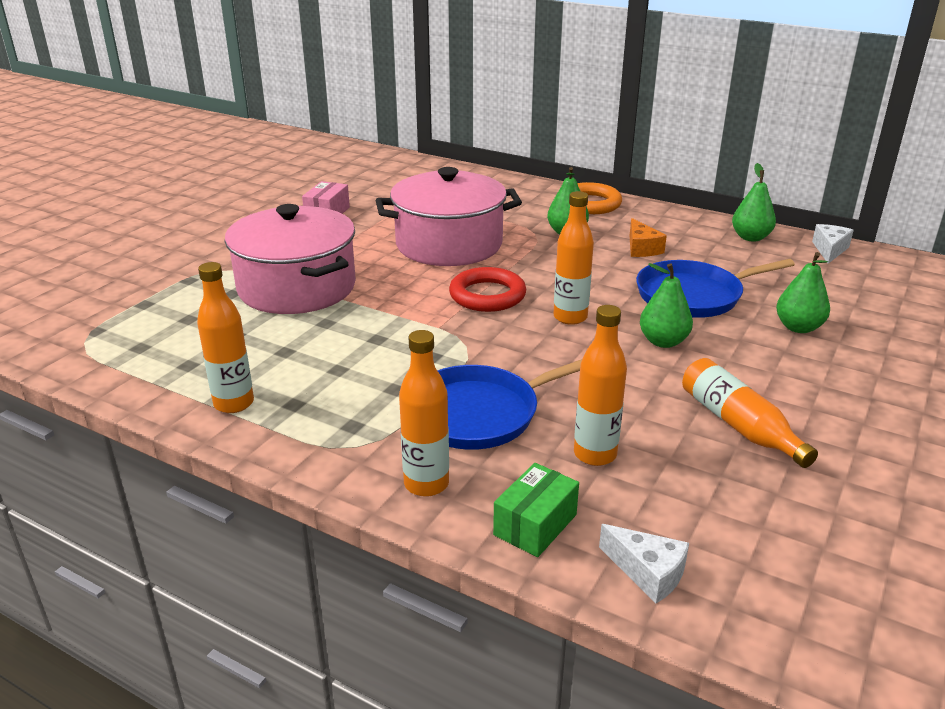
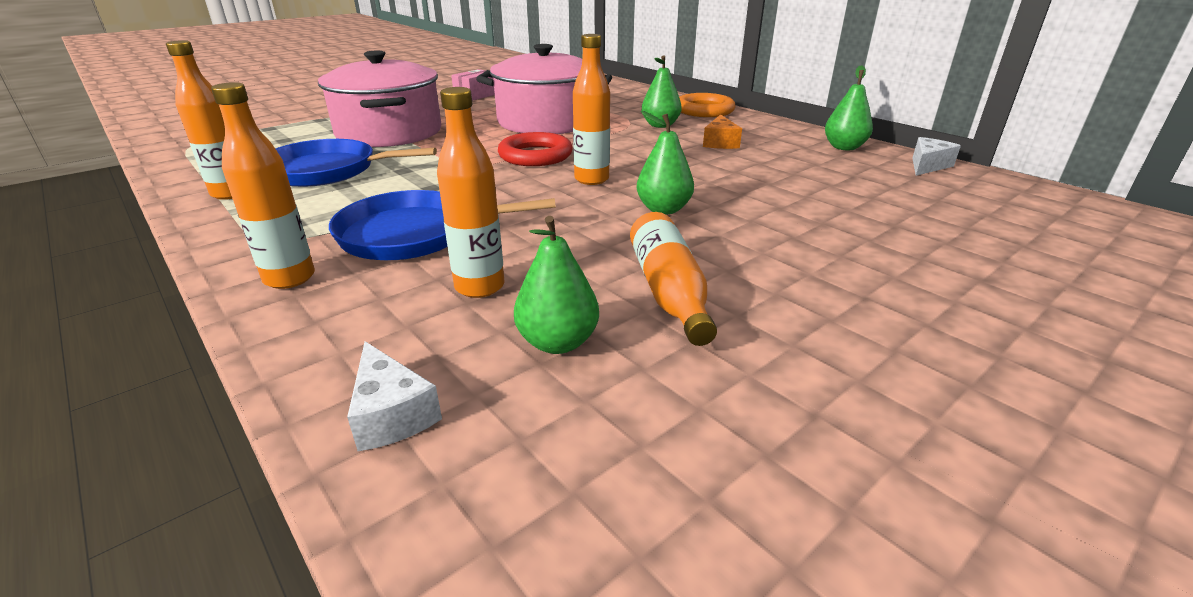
camera: 20 degrees right, 0 degrees up
green box [493,463,579,557] -> none
blue pan [636,259,795,318] -> blue pan moved to [276,139,437,187]
green pear [776,252,830,333] -> green pear moved to [514,216,599,354]

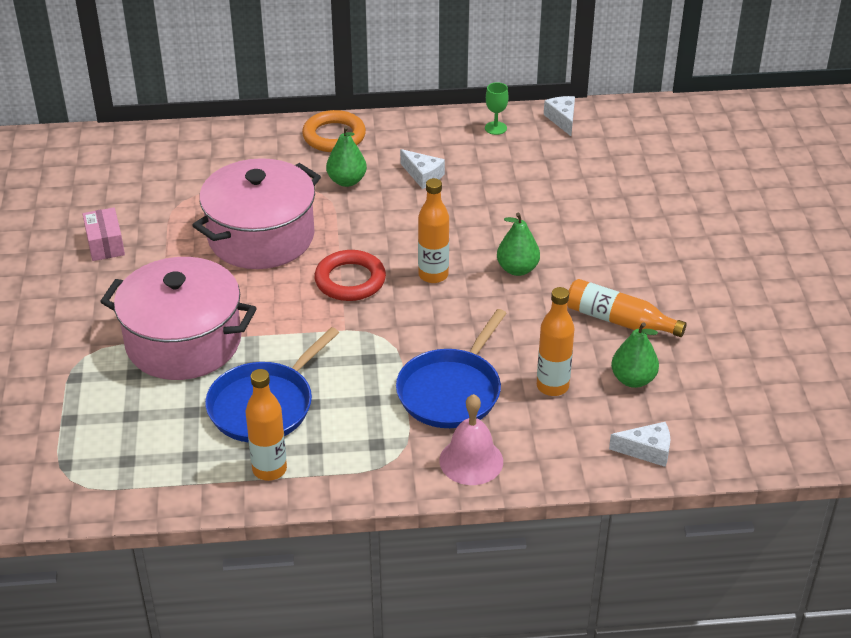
camera: 55 degrees left, 10 degrees up
orange bottle [211,82,315,289] -> pink bell [439,394,503,485]
orange cheese [703,114,742,149] -> white cheese [400,149,445,189]
green pear [825,65,873,150] -> green goblet [485,82,509,135]

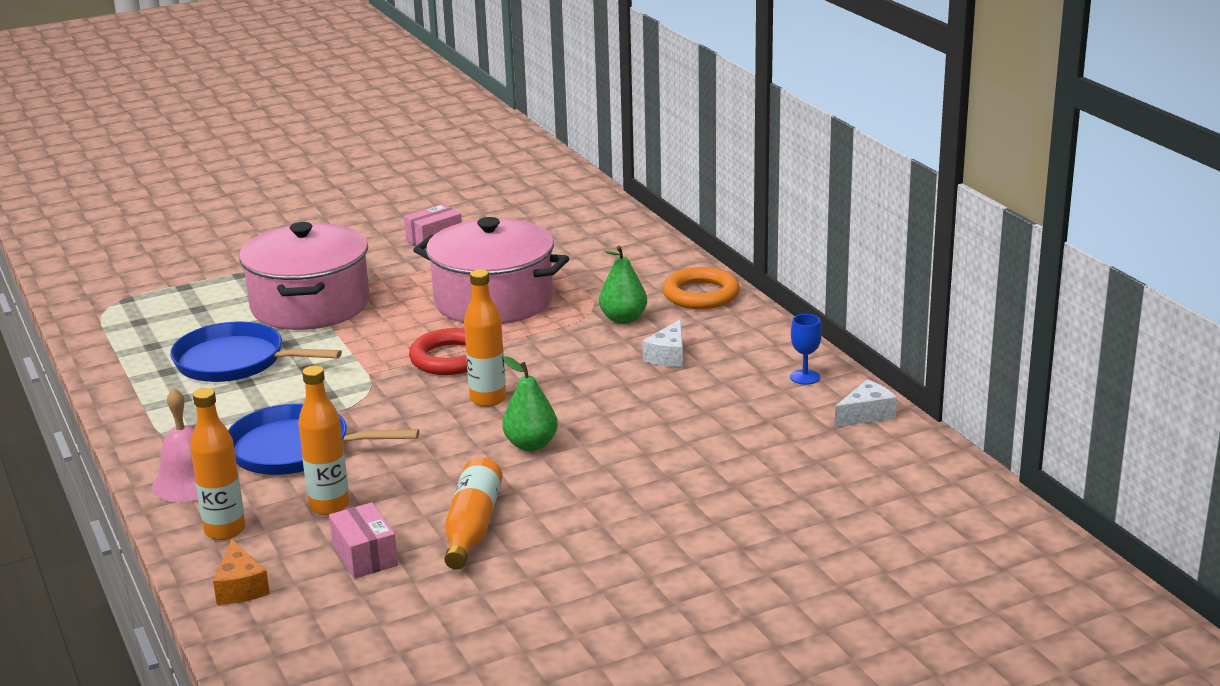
camera: 70 degrees right, 15 degrees down
orange bottle [246,369,287,481] -> orange bottle moved to [190,388,246,540]
green goblet [485,82,509,135] -> blue goblet [790,314,822,385]
white cheese [609,422,670,467] -> orange cheese [213,539,270,605]
green pear [611,322,659,388] -> pink box [329,502,398,579]

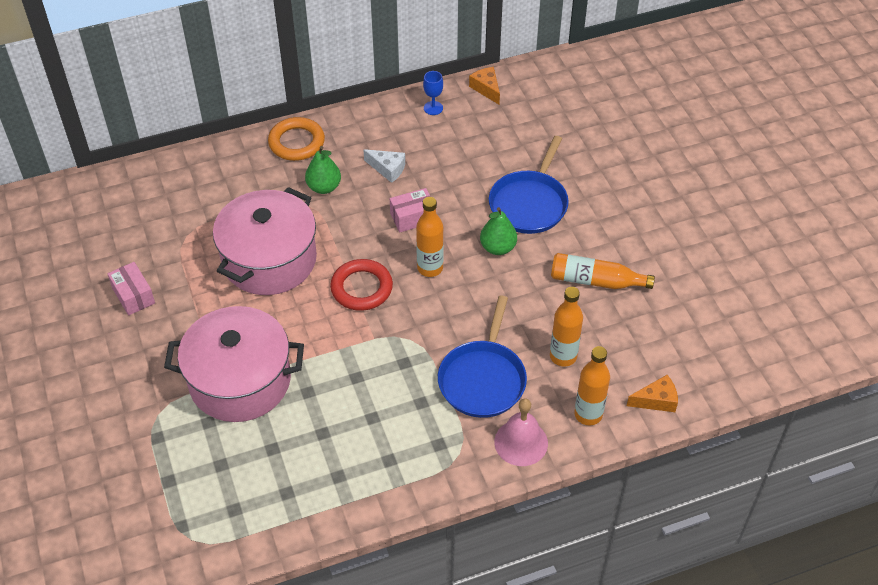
camera: 85 degrees left, 25 degrees up
blue pan [170,322,342,382] -> blue pan moved to [489,136,569,234]
pink box [329,502,398,579] -> pink box moved to [390,188,431,232]
white cheese [835,380,897,427] -> orange cheese [469,67,500,104]

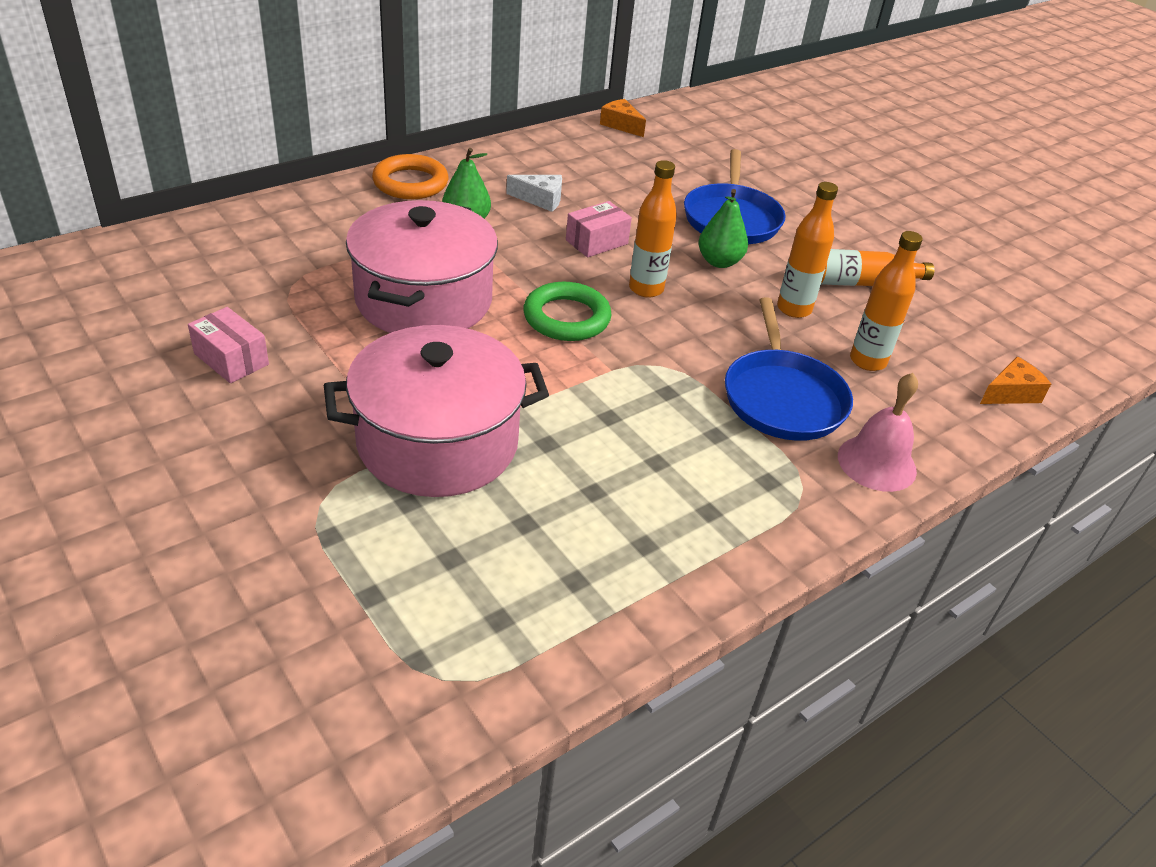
camera: 20 degrees left, 10 degrees down
red ring [330,259,393,311] -> green ring [524,282,611,341]
blue goblet [423,71,443,115] -> none
orange bottle [574,346,610,425] -> orange bottle moved to [777,182,838,318]

